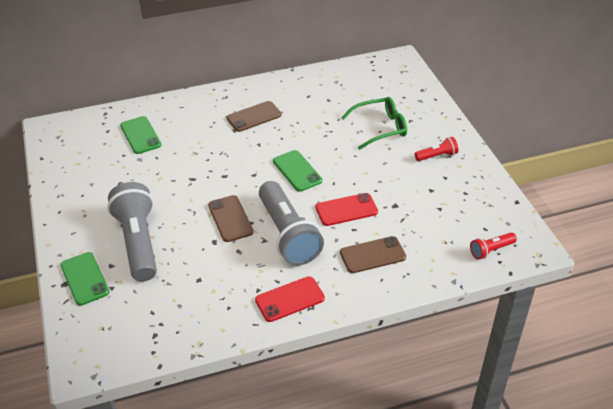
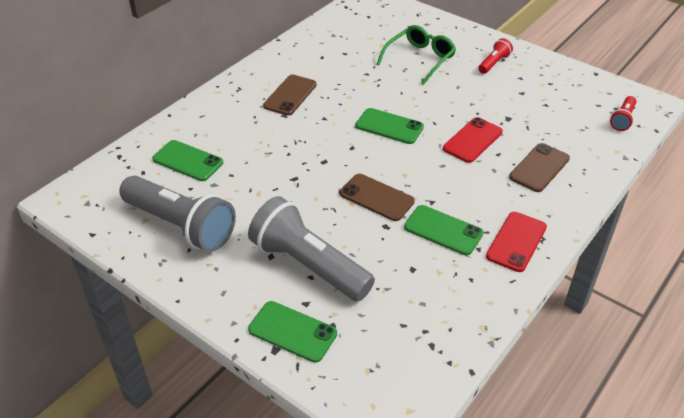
camera: 35 degrees left, 0 degrees up
grey flashlight [259,181,324,265] -> grey flashlight moved to [119,176,236,252]
none -> green phone [404,205,484,255]

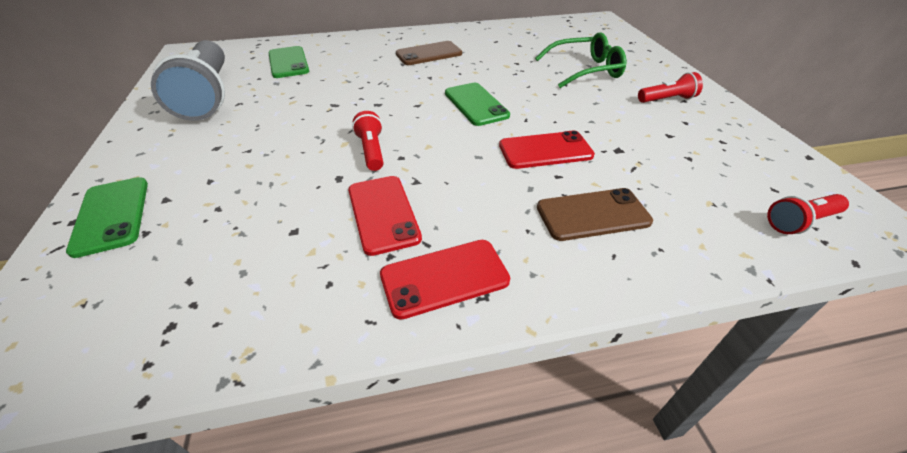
camera: 40 degrees right, 0 degrees up
grey flashlight [248,196,375,302] -> none
brown phone [340,174,415,221] -> red flashlight [352,111,383,171]
green phone [404,205,484,255] -> red phone [348,176,422,256]

